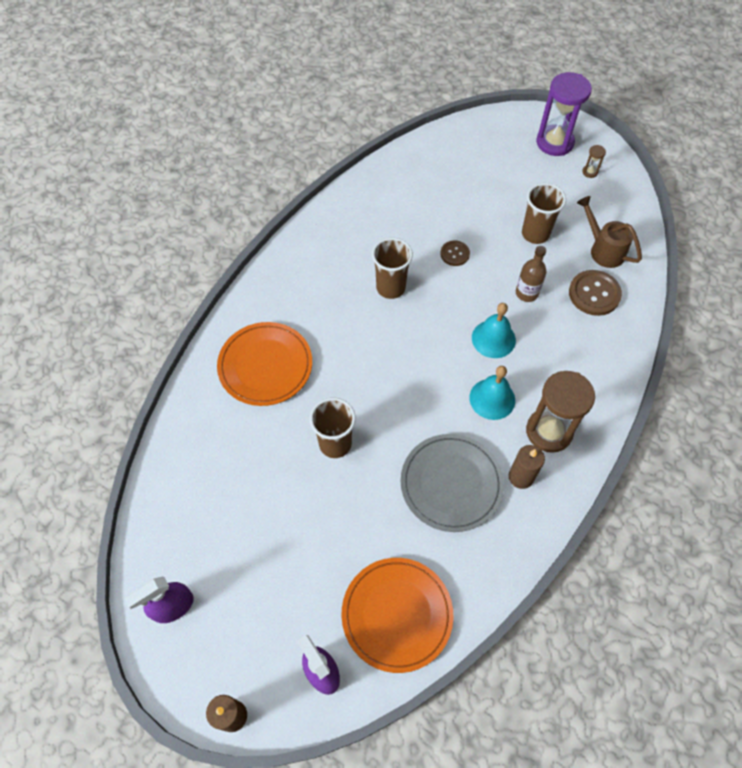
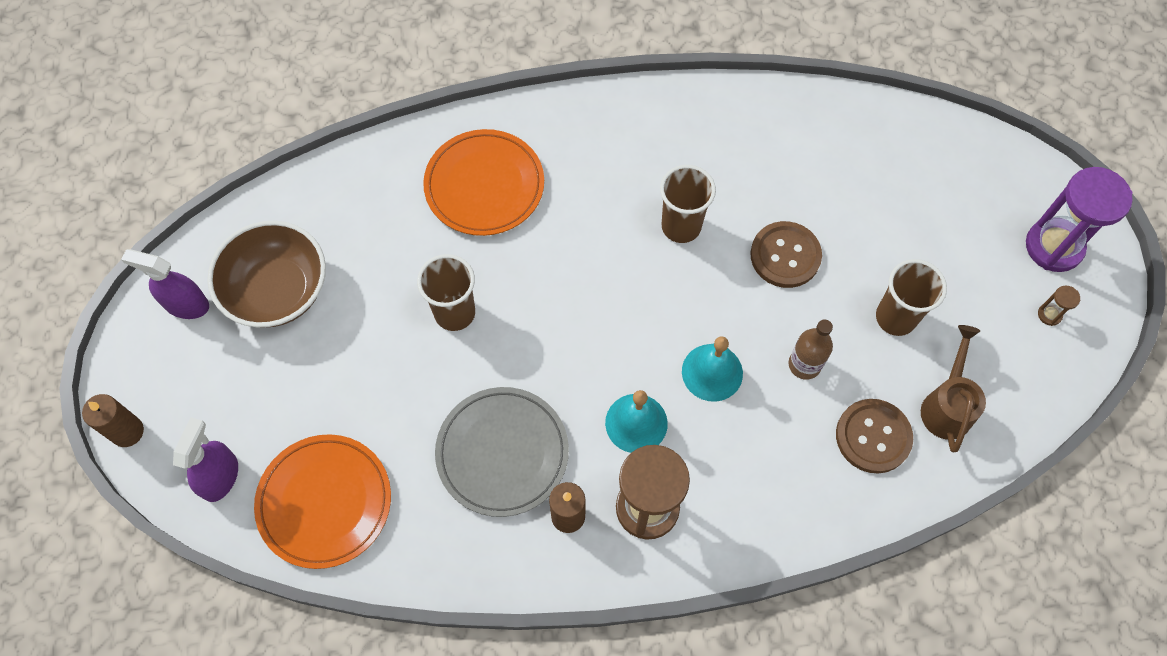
camera: 50 degrees right, 5 degrees up
brown button [440,240,470,266] -> brown button [751,221,822,288], size x1.69
none -> brown bowl [207,220,326,327]

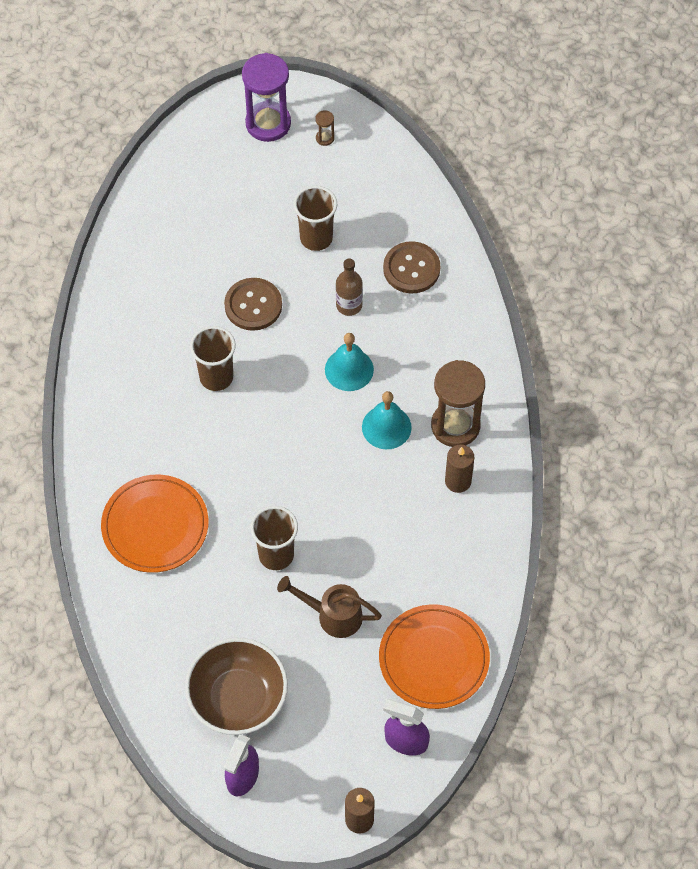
camera: 85 degrees left, 5 degrees down
grey plate [435,387,569,517] -> none
brown watering can [921,325,986,452] -> brown watering can moved to [277,576,382,638]

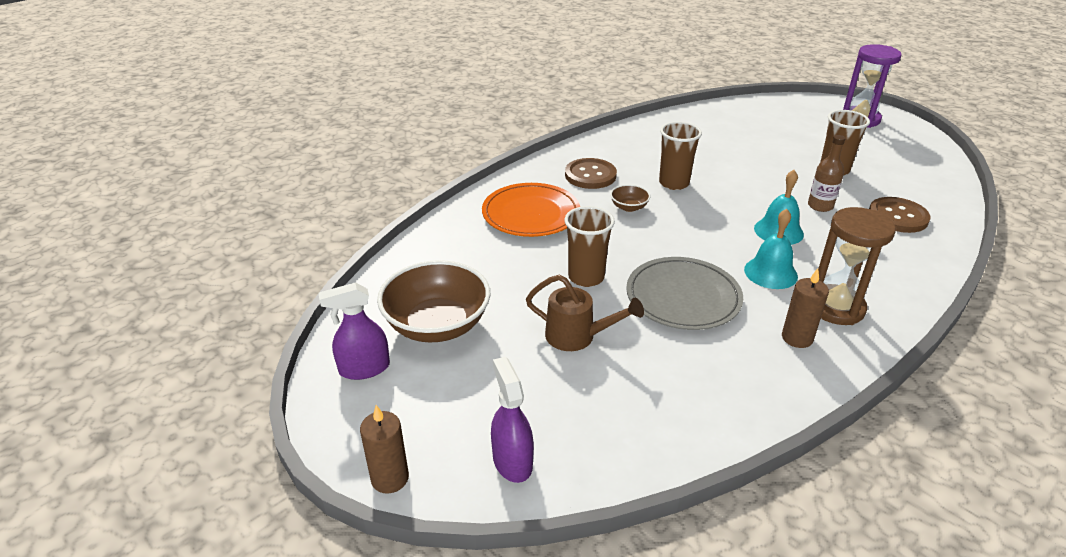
camera: 50 degrees right, 25 degrees down
brown button [224,278,282,331] -> brown button moved to [565,158,617,189]
brown watering can [277,576,382,638] -> brown watering can turned 135 degrees clockwise [526,275,644,351]
brown hourglass [315,111,334,146] -> none
orange plate [379,604,490,709] -> none
none -> brown bowl [610,184,650,212]
none -> grey plate [626,257,743,330]

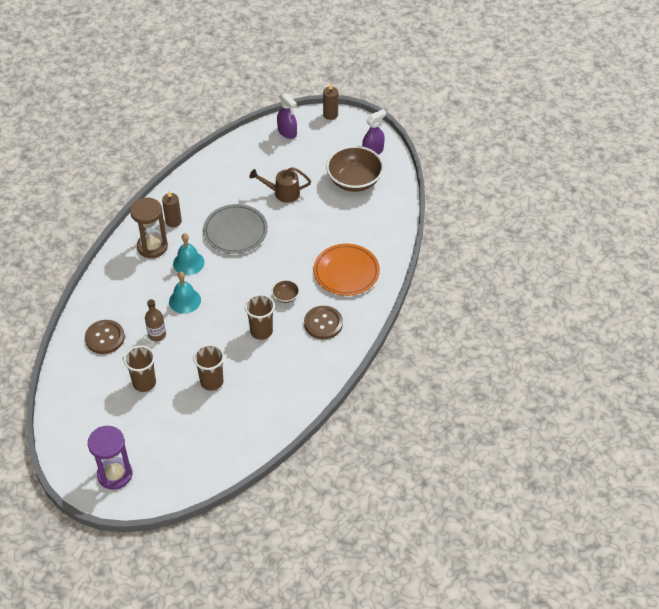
camera: 160 degrees right, 15 degrees up
brown cup [565,206,615,287] -> brown cup moved to [193,344,224,391]

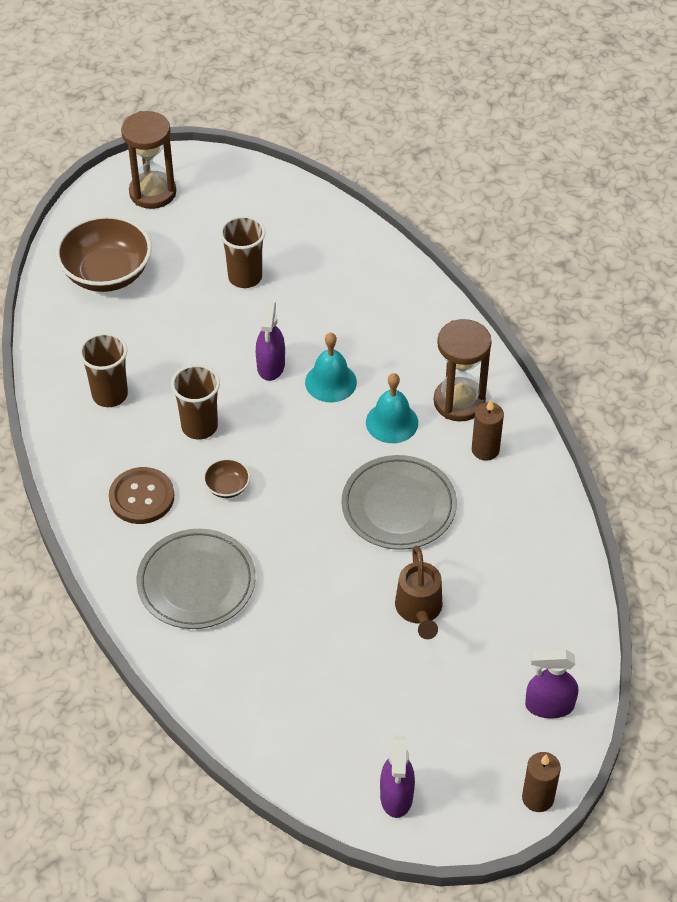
camera: 130 degrees right, 0 degrees up
brown button [85,320,125,354] -> none
purple hourglass [88,426,132,490] -> brown hourglass [121,111,176,209]
brown bottle [145,299,166,341] -> none
brown cup [193,344,224,391] -> brown cup moved to [79,332,128,407]
brown watering can [249,167,311,203] -> brown watering can turned 135 degrees clockwise [395,546,442,639]
orange plate [313,244,380,296] -> grey plate [137,529,256,629]
brown bowl [326,146,384,192] -> brown bowl moved to [56,215,152,292]
none -> purple spray bottle [256,302,285,381]

